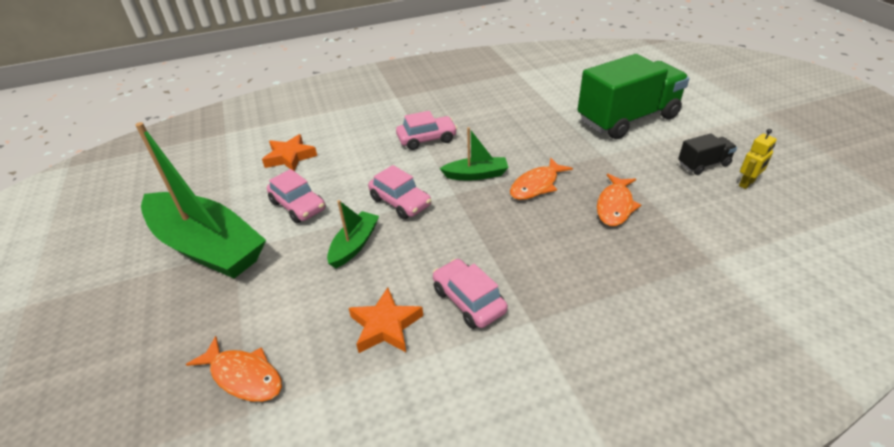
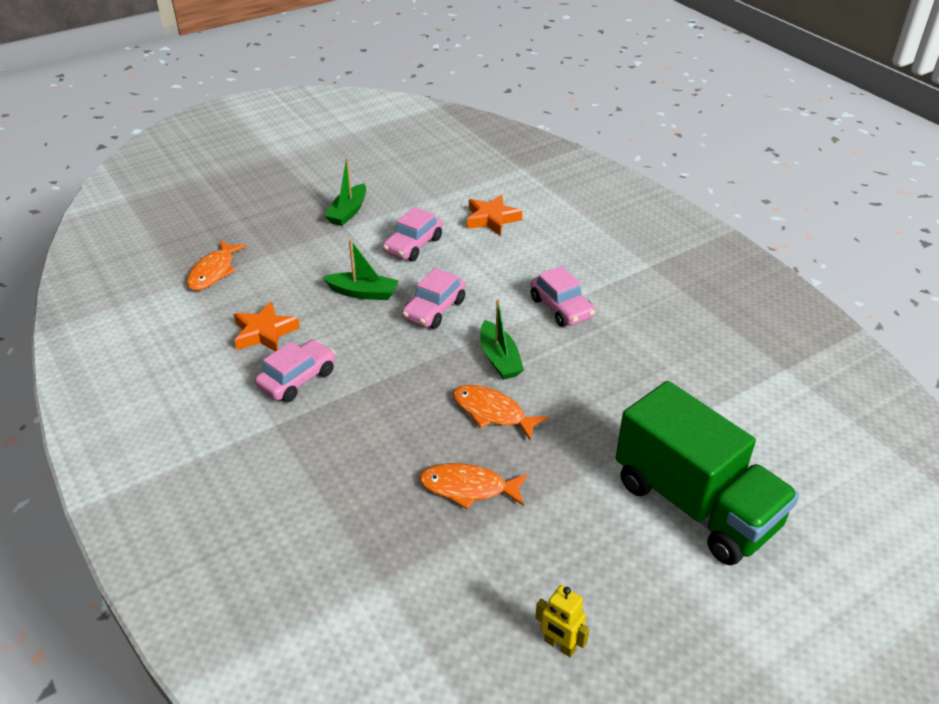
camera: 75 degrees right, 0 degrees up
green boat [135,122,266,279] -> green boat [324,158,366,226], size x0.46
black truck [678,133,737,175] -> none

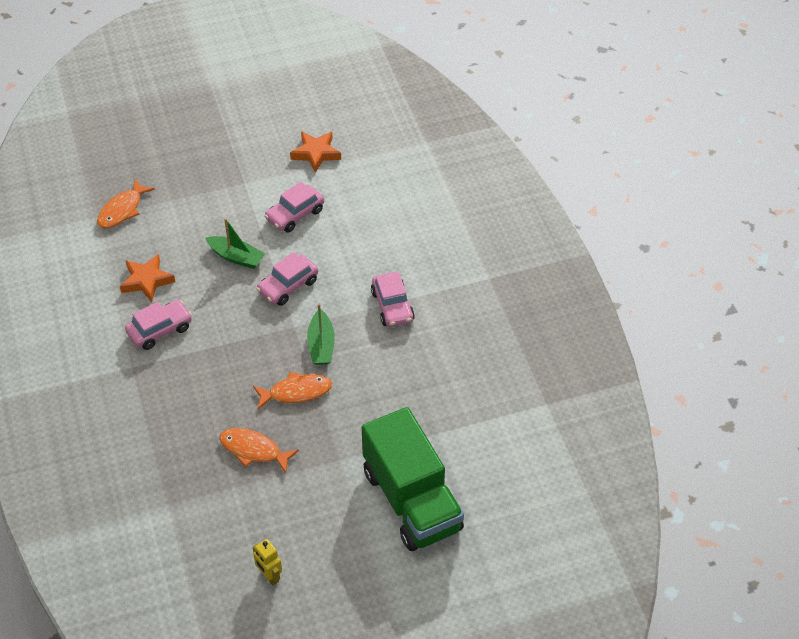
camera: 15 degrees right, 10 degrees up
green boat [324,158,366,226] -> none
orange fish [453,385,548,440] -> orange fish turned 120 degrees clockwise [253,372,332,409]
orange star [467,195,522,236] -> orange star moved to [290,131,341,173]

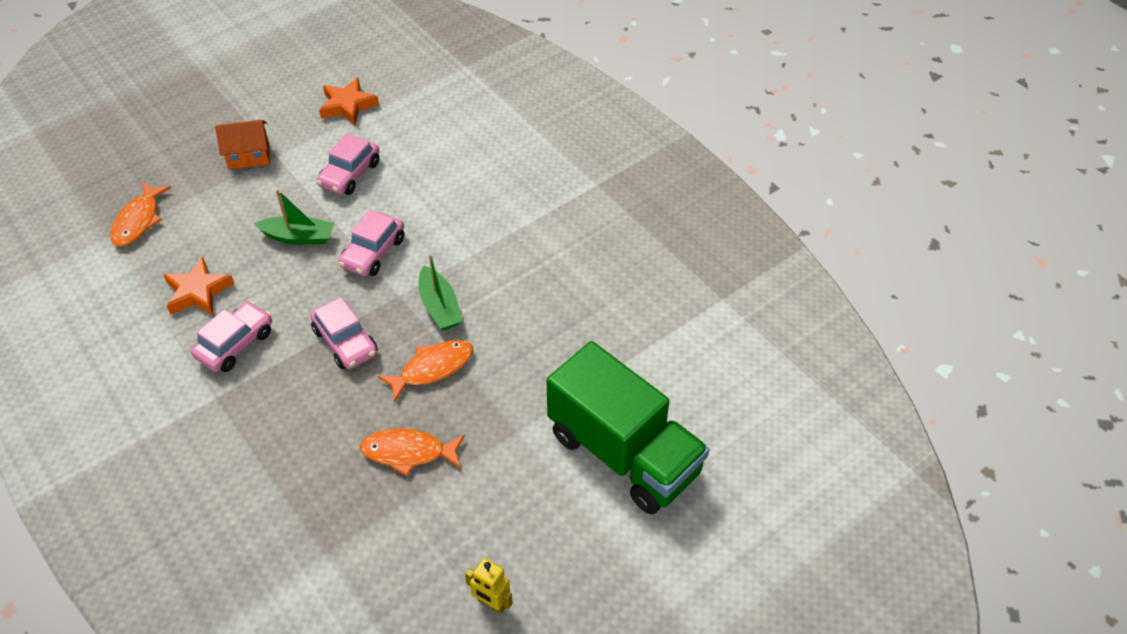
camera: 20 degrees left, 0 degrees up
pink car [371,272,415,327] -> pink car moved to [310,297,378,369]
none -> orange house [215,120,270,169]

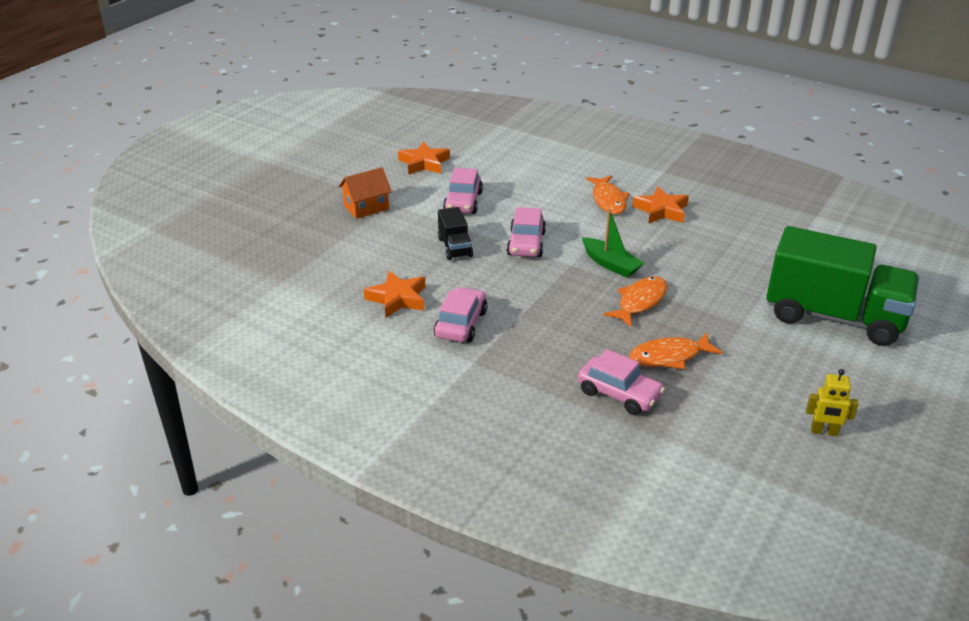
camera: 20 degrees left, 15 degrees down
orange fish [110,182,171,246] -> orange fish moved to [586,175,630,214]
green boat [254,189,334,245] -> black truck [438,207,473,260]
pink car [310,297,378,369] -> pink car moved to [578,349,665,415]
none -> orange star [632,186,689,224]

